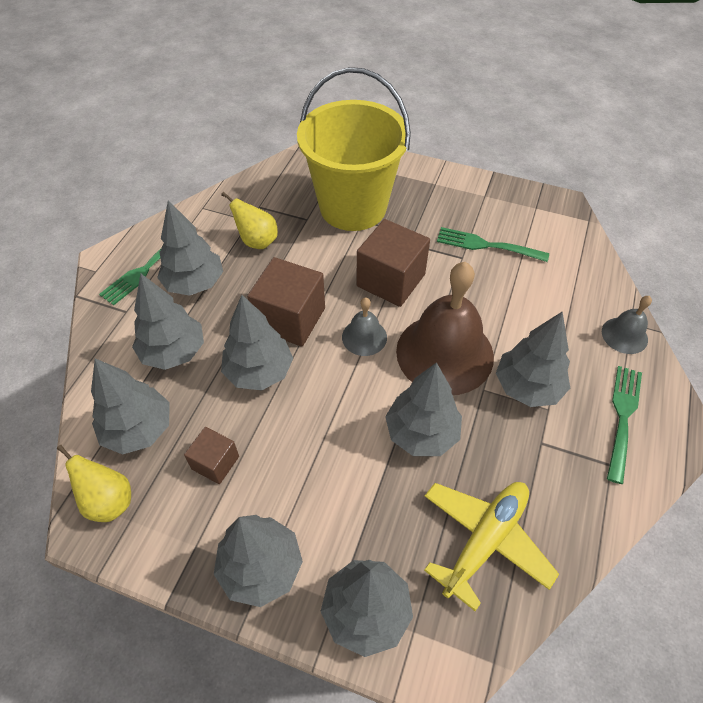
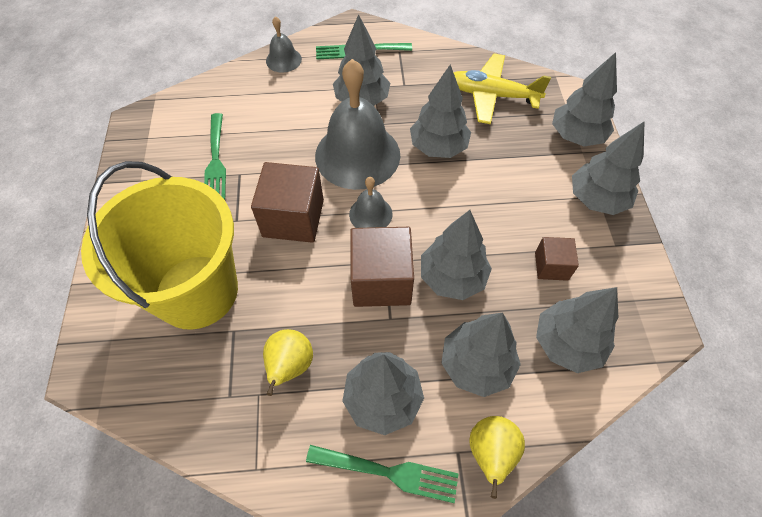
camera: 115 degrees left, 5 degrees up
yellow pear [57,445,131,522] -> yellow pear moved to [470,416,525,499]
brown bell [396,262,494,395] -> grey bell [315,59,400,190]

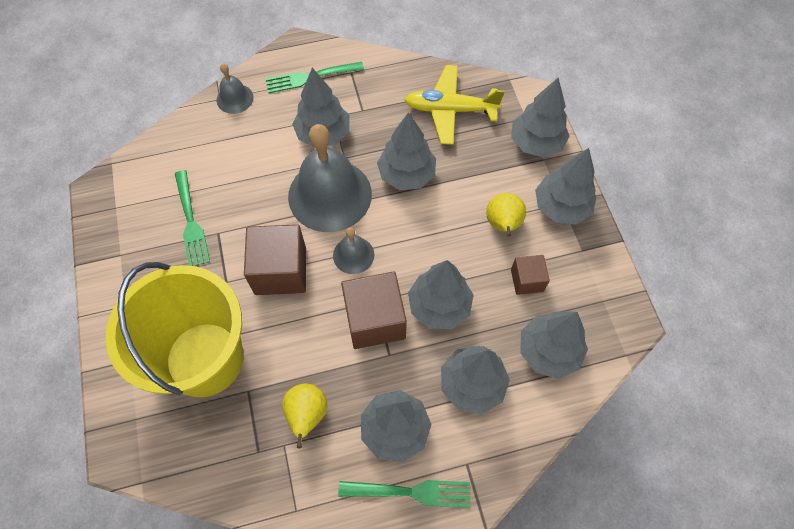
camera: 10 degrees left, 5 degrees up
yellow pear [470,416,525,499] -> yellow pear moved to [486,193,526,237]

